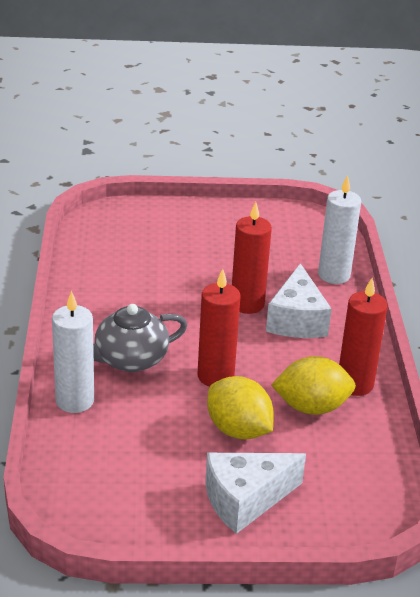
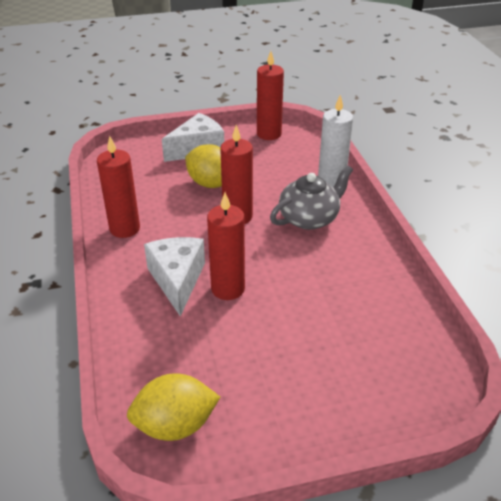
camera: 170 degrees right, 5 degrees up
yellow lemon [271,356,356,415] -> yellow lemon moved to [127,373,220,441]
white candle [318,175,361,284] -> none
none -> red candle [257,51,284,140]

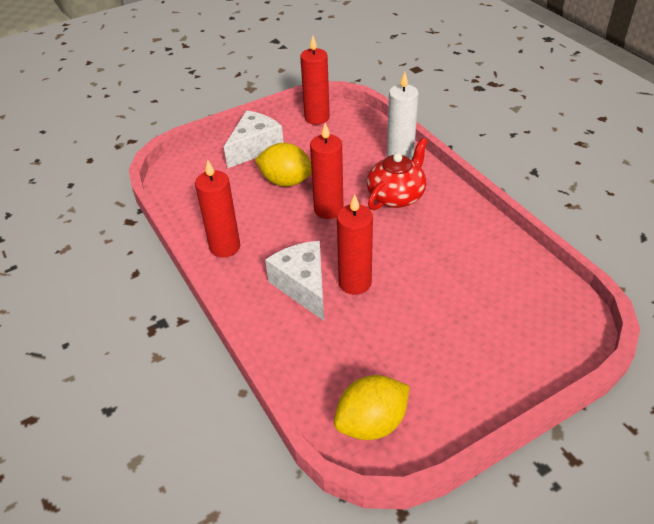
camera: 15 degrees left, 5 degrees up
grey teapot [270,166,353,230] -> red teapot [367,138,428,210]

